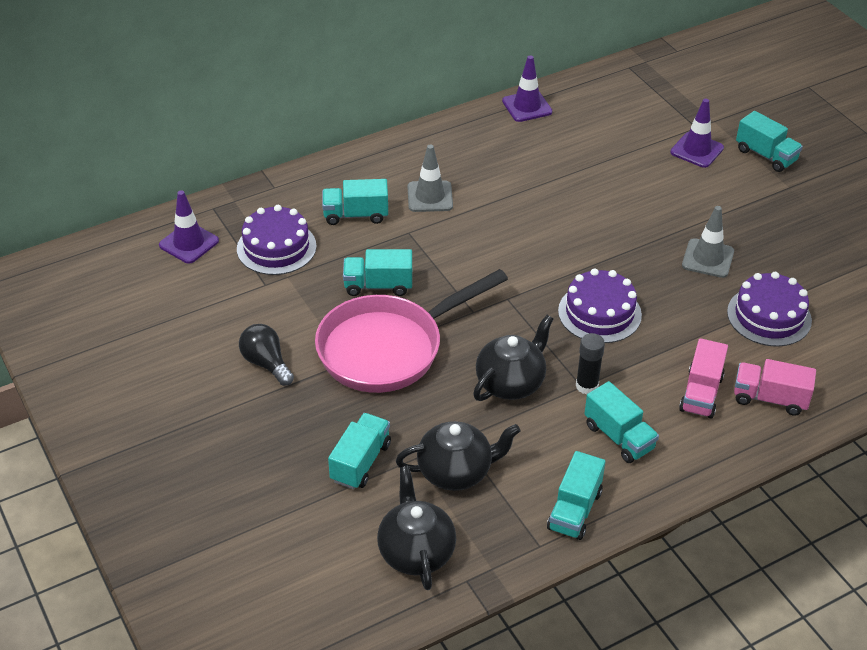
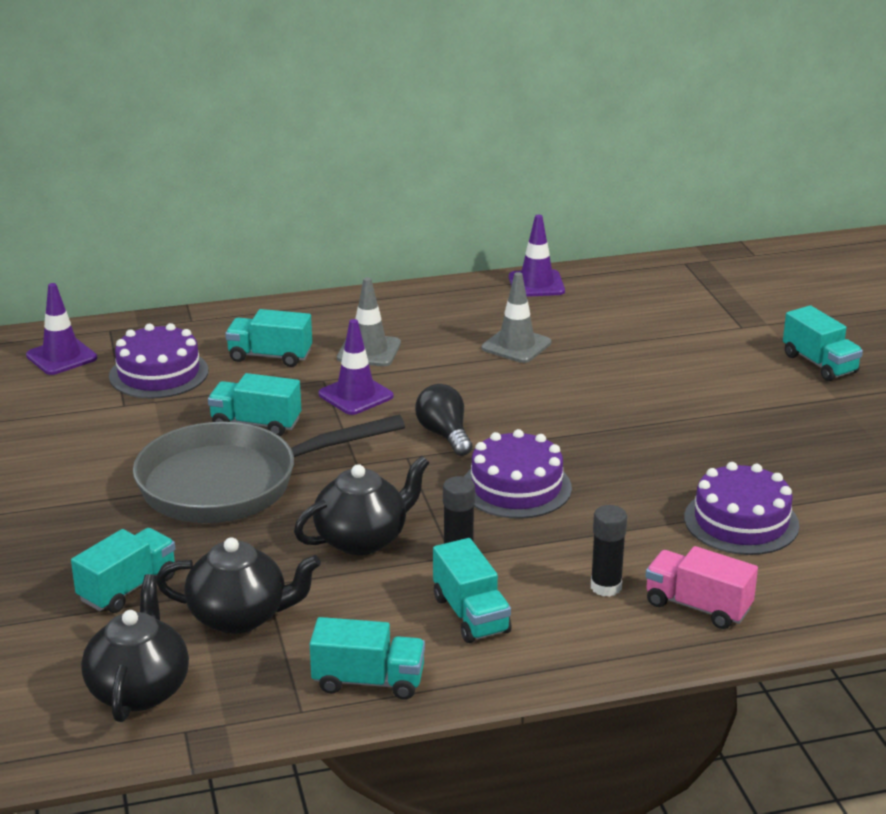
camera: 15 degrees right, 15 degrees down
black light bulb [239,324,294,386] -> black light bulb moved to [415,384,473,456]
pink pan [315,269,508,393] -> grey pan [133,415,405,523]
turquoise truck [547,451,605,540] -> turquoise truck turned 120 degrees counterclockwise [310,617,425,700]
purple traffic cone [670,99,724,168] -> purple traffic cone moved to [318,319,393,415]
pink truck [679,338,728,419] -> black glue stick [591,505,627,597]
grey traffic cone [682,206,734,278] -> grey traffic cone moved to [482,272,551,363]

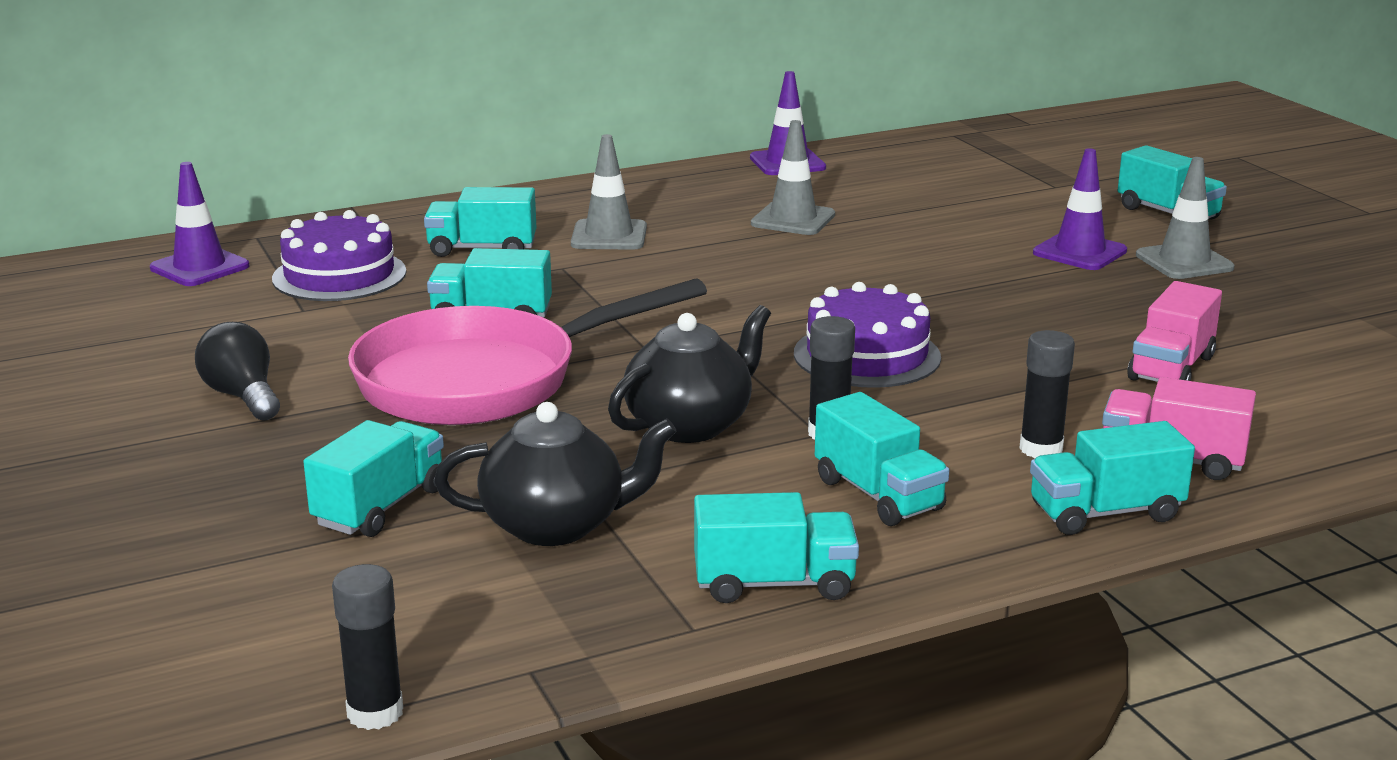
camera: 10 degrees left, 5 degrees down
black teapot [81,574,189,722] -> none
grey pan [133,415,405,523] -> pink pan [348,278,707,425]
purple traffic cone [318,319,393,415] -> purple traffic cone moved to [1033,148,1127,270]
black light bulb [415,384,473,456] -> black light bulb moved to [195,322,280,420]
purple cake [684,462,799,555] -> pink truck [1128,281,1222,382]
none -> black glue stick [332,564,403,730]
none -> turquoise truck [1030,421,1195,535]
none -> grey traffic cone [1136,157,1235,279]

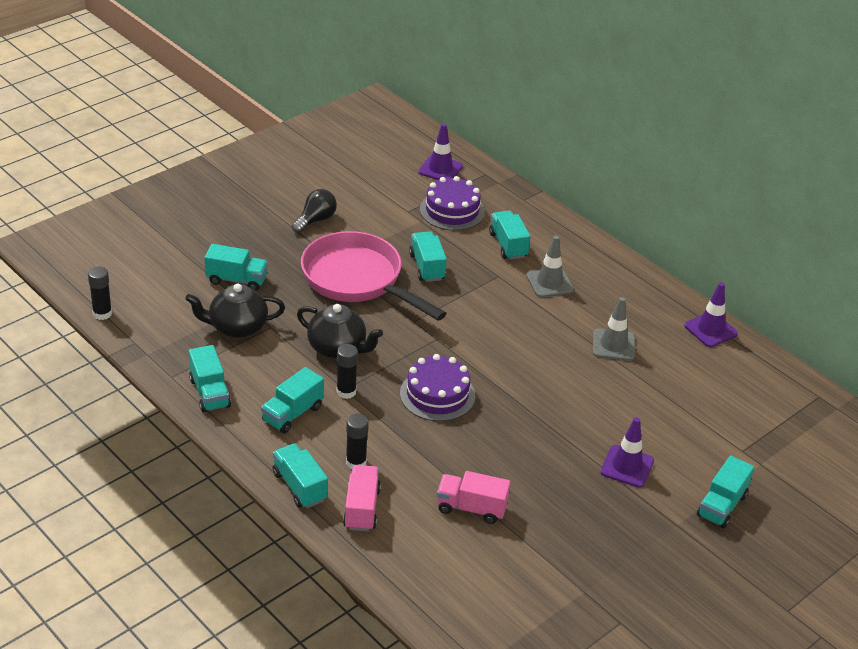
camera: 70 degrees right, 15 degrees up
black teapot [434,402,677,546] -> black teapot turned 105 degrees clockwise [185,283,285,338]
grey traffic cone [1136,157,1235,279] -> none

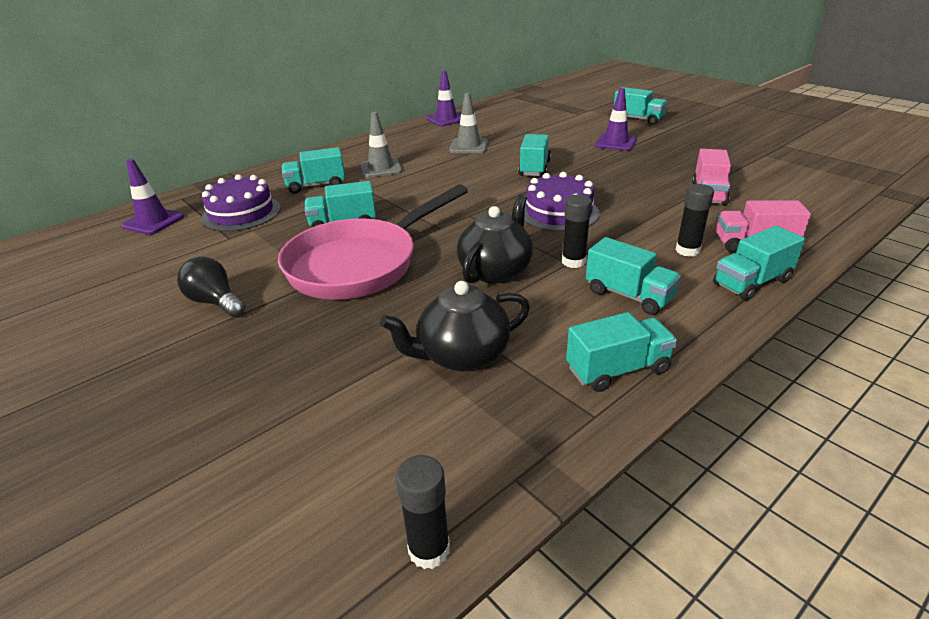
camera: 85 degrees left, 5 degrees down
black teapot [185,283,285,338] -> black teapot turned 75 degrees clockwise [380,281,530,372]
turquoise truck [204,244,268,291] -> turquoise truck moved to [519,134,551,176]

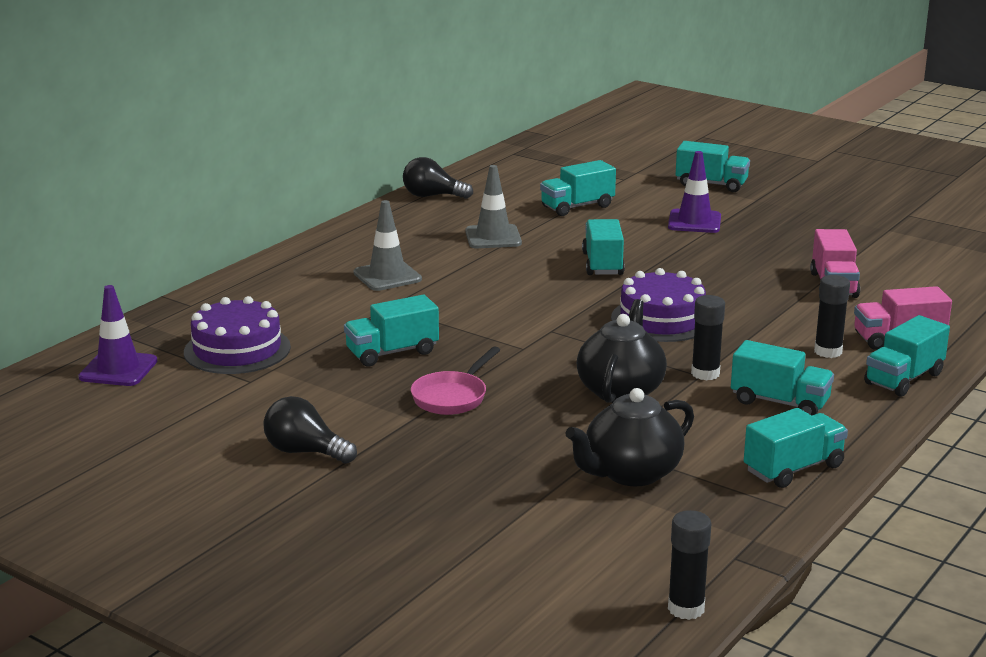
camera: 15 degrees left, 10 degrees down
pink pan [278,184,468,300] -> pink pan [411,346,500,415], size x0.46
turquoise truck [282,147,345,194] -> turquoise truck moved to [540,160,616,216]
purple traffic cone [426,70,461,126] -> black light bulb [403,157,473,199]

